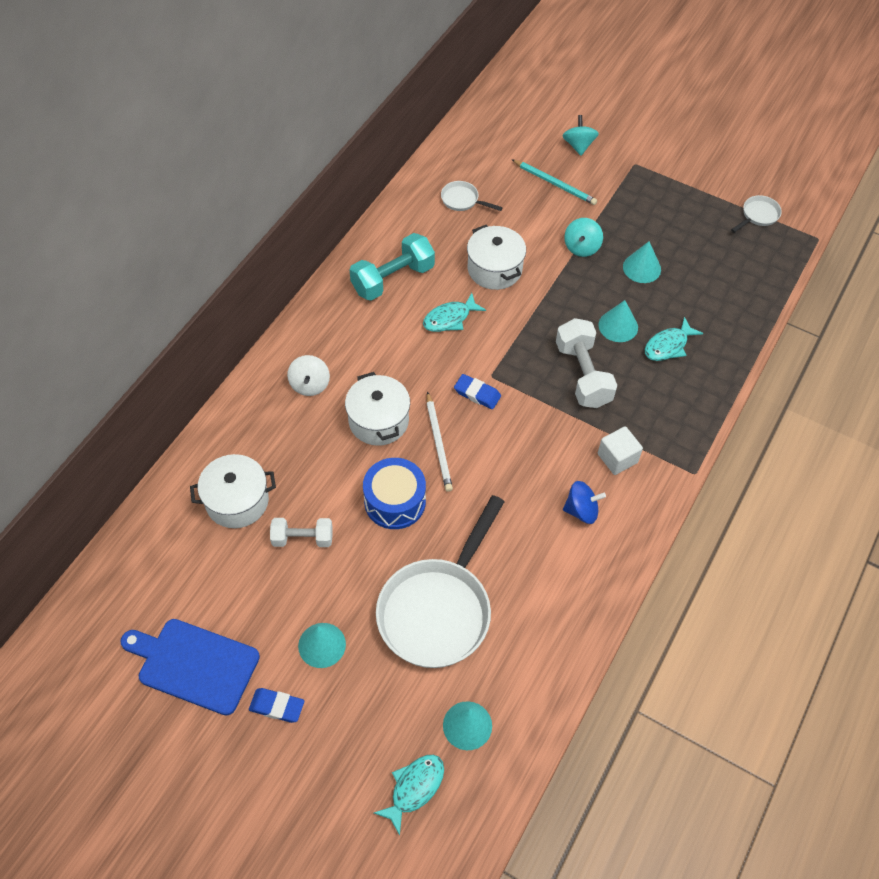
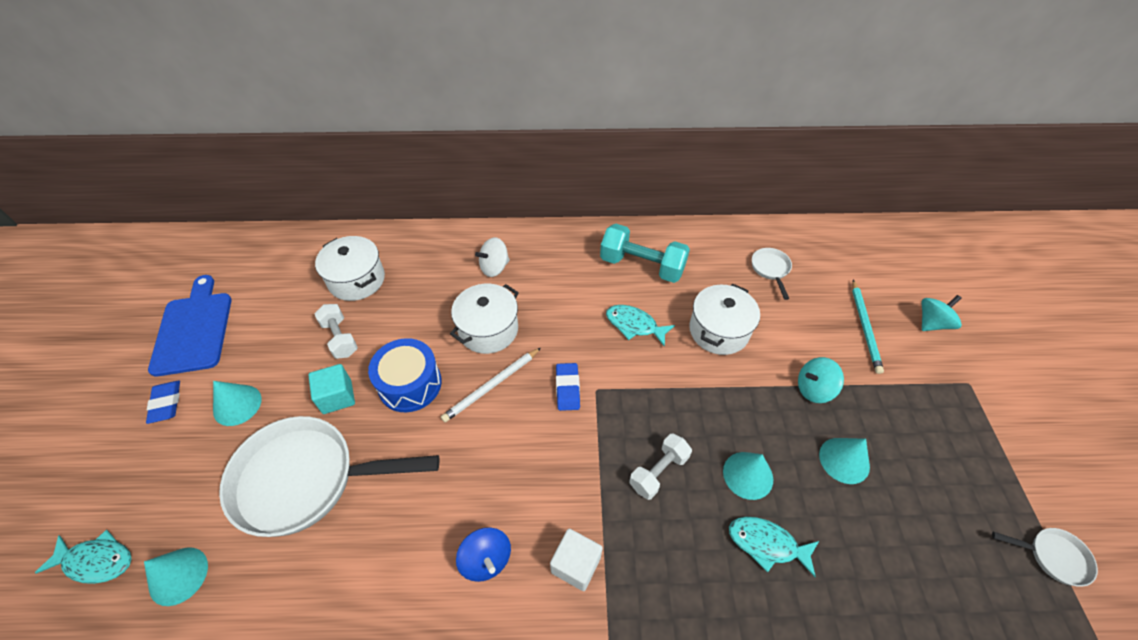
camera: 60 degrees right, 5 degrees down
white dumbbell [556,318,617,408] -> white dumbbell [629,434,692,500], size x0.63
none -> turquoise cube [308,364,355,414]

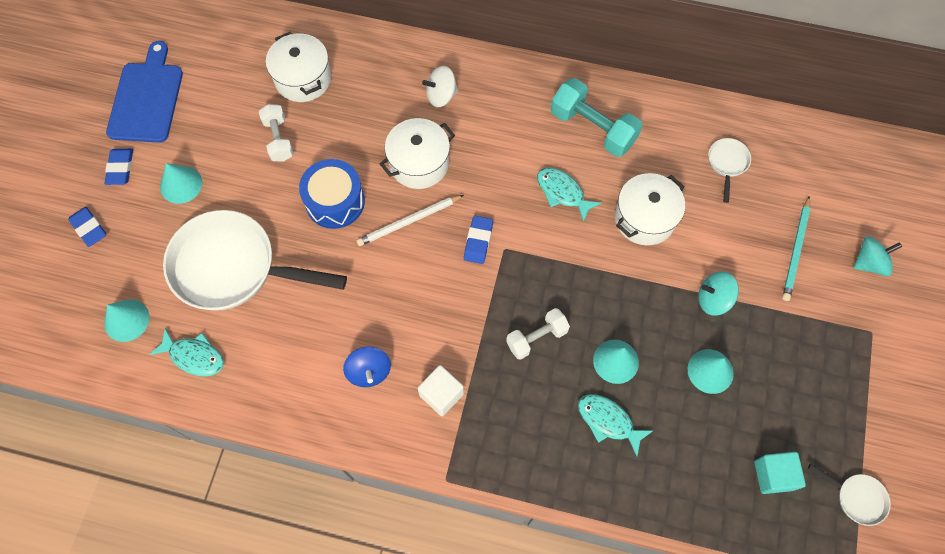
camera: 15 degrees right, 15 degrees up
turquoise fish [35,530,132,584] -> turquoise fish moved to [149,328,224,376]
turquoise cube [308,364,355,414] -> turquoise cube moved to [754,452,806,494]
none -> blue eraser [68,207,106,247]

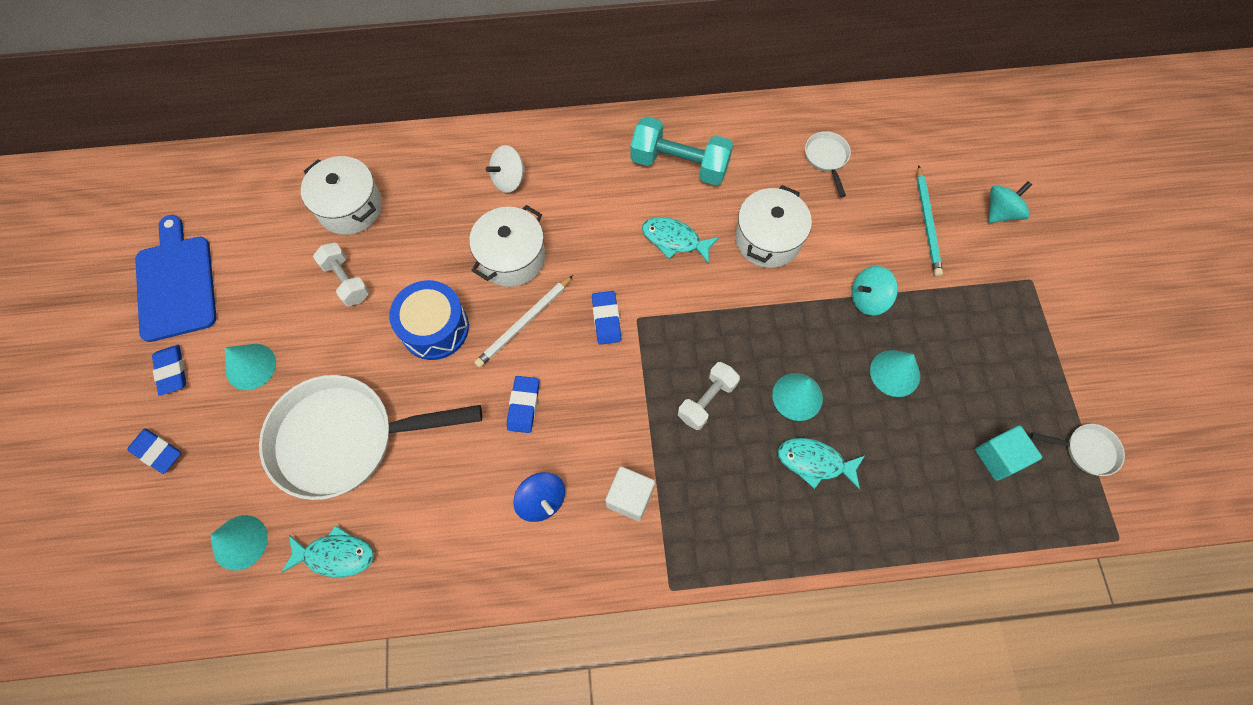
camera: 20 degrees left, 0 degrees up
none -> blue eraser [507,376,539,433]

